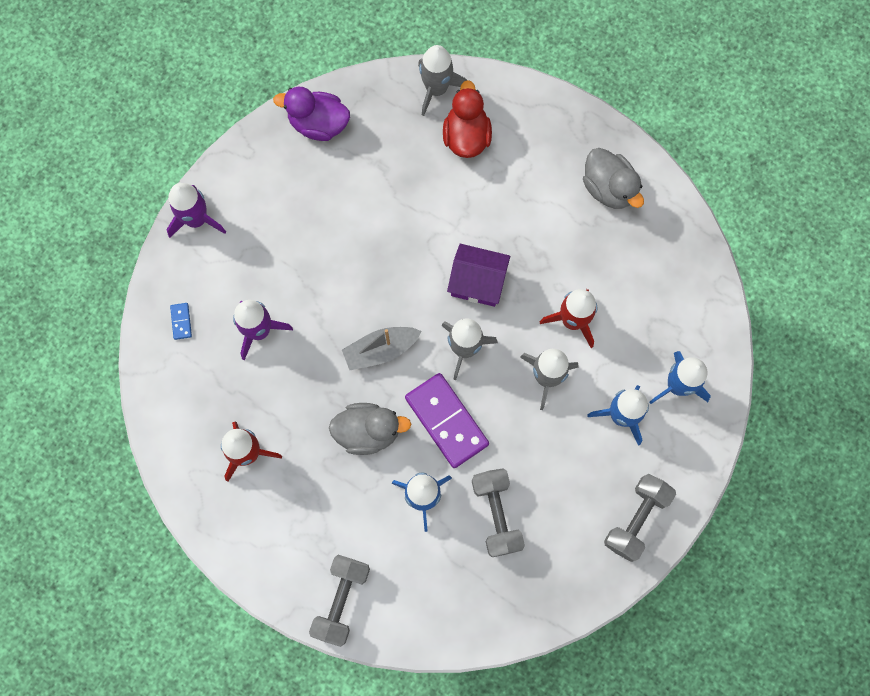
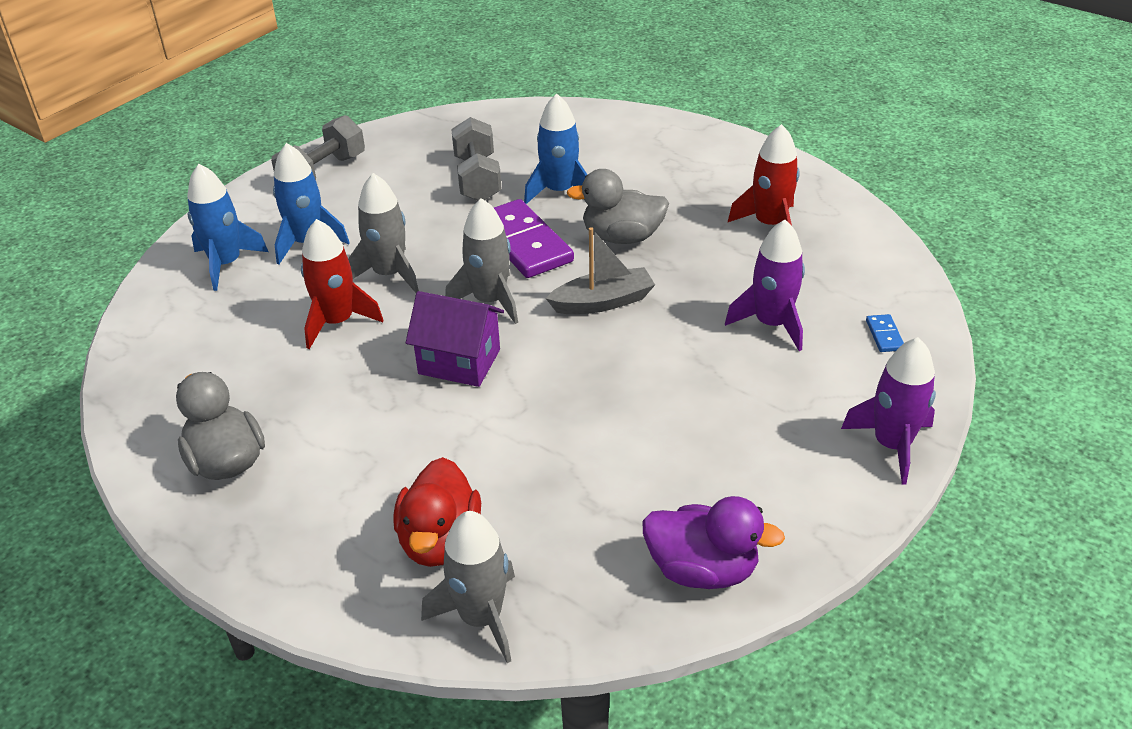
camera: 175 degrees left, 35 degrees down
grey dumbbell [309,555,370,647] -> none

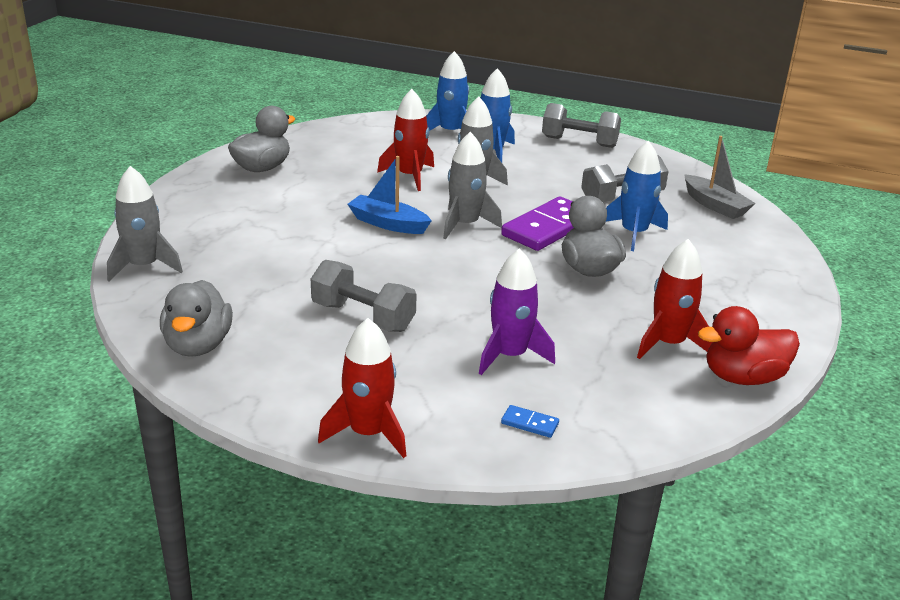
camera: 70 degrees right, 10 degrees down
red duck [393,457,481,567] -> red duck moved to [698,306,800,385]
purple house [406,291,504,387] -> blue boat [348,156,432,234]
grey boat [545,227,655,314] -> grey boat moved to [684,136,756,219]
purple duck [642,496,785,589] -> grey duck [160,280,233,357]
purple rocket [841,337,936,485] -> red rocket [318,318,406,458]
blue domino [866,314,904,352] -> blue domino turned 45 degrees clockwise [501,405,559,438]
none -> grey dumbbell [311,260,417,332]

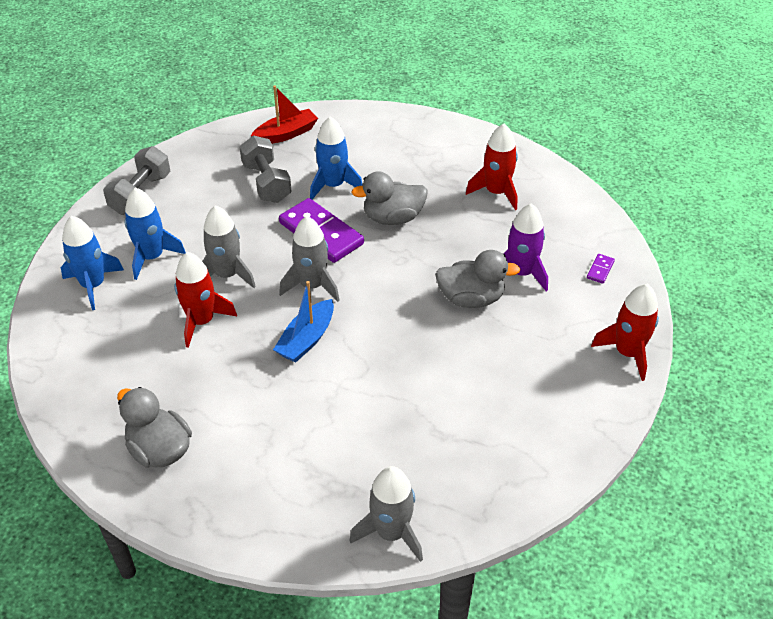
camera: 85 degrees left, 15 degrees up
grey duck [160,280,233,357] -> grey duck moved to [435,250,521,308]
grey dumbbell [311,260,417,332] -> none
blue domino [501,405,559,438] -> purple domino [587,254,615,284]
grey boat [684,136,756,219] -> red boat [251,85,318,144]
red duck [698,306,800,385] -> none

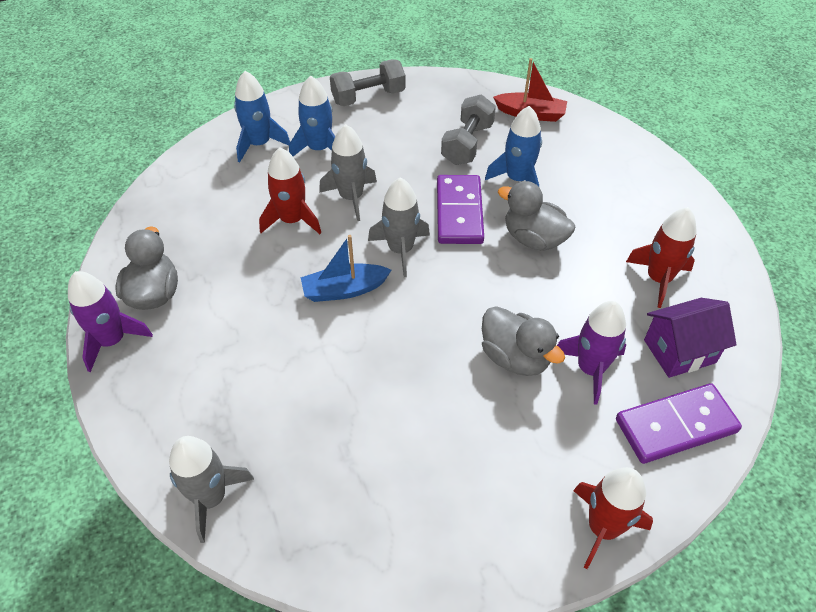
camera: 45 degrees right, 5 degrees up
purple domino [587,254,615,284] -> purple domino [616,383,742,464], size x2.42
none -> purple rocket [68,271,153,372]
none -> purple house [644,298,737,378]

